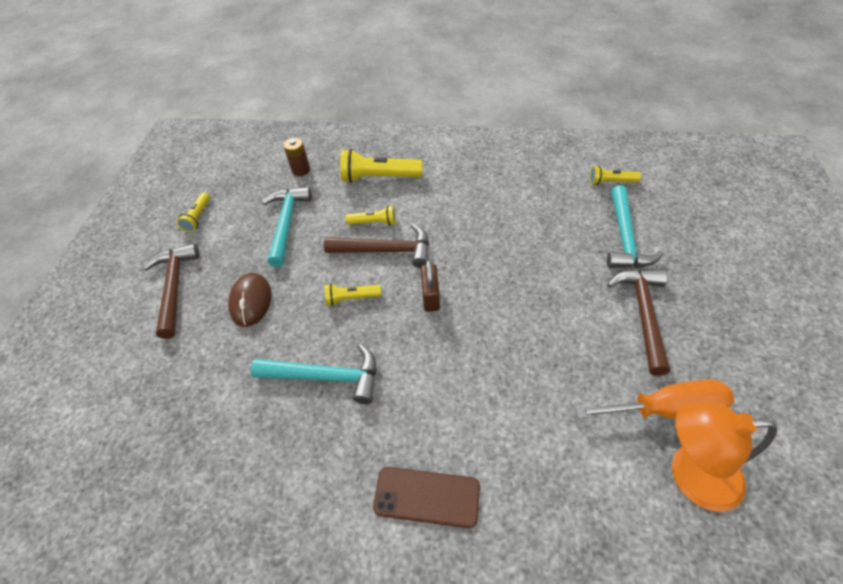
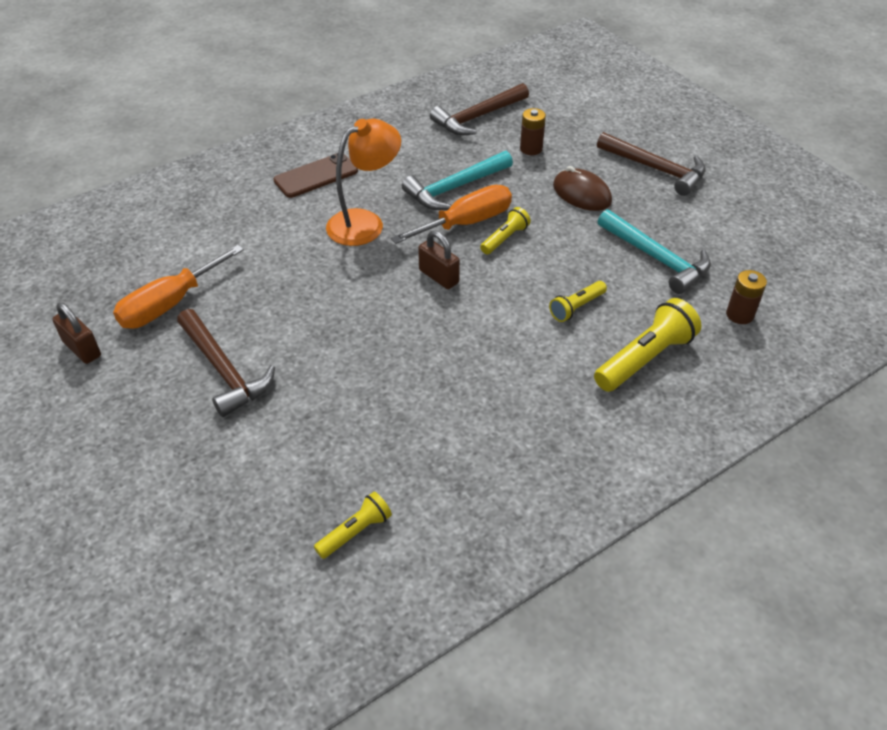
camera: 135 degrees right, 5 degrees down
yellow flashlight [177,192,210,232] -> none
brown hammer [324,224,429,268] -> brown hammer moved to [430,83,529,135]
turquoise hammer [607,185,664,268] -> none
orange lamp [672,403,777,512] -> orange lamp moved to [326,119,401,246]
none -> brown padlock [52,302,101,364]
none -> orange screwdriver [391,185,512,244]
none -> brown battery [520,108,546,155]

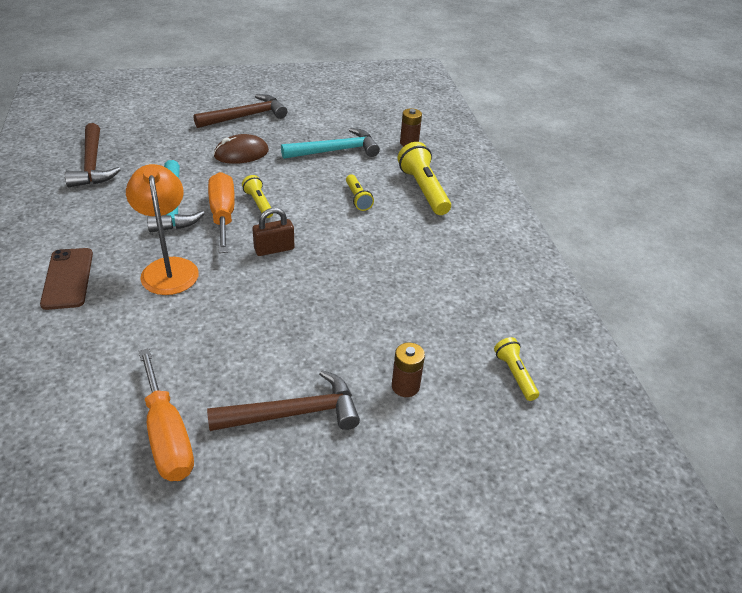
camera: 70 degrees left, 5 degrees down
brown padlock [52,302,101,364] -> none
brown battery [520,108,546,155] -> brown battery moved to [392,343,425,397]

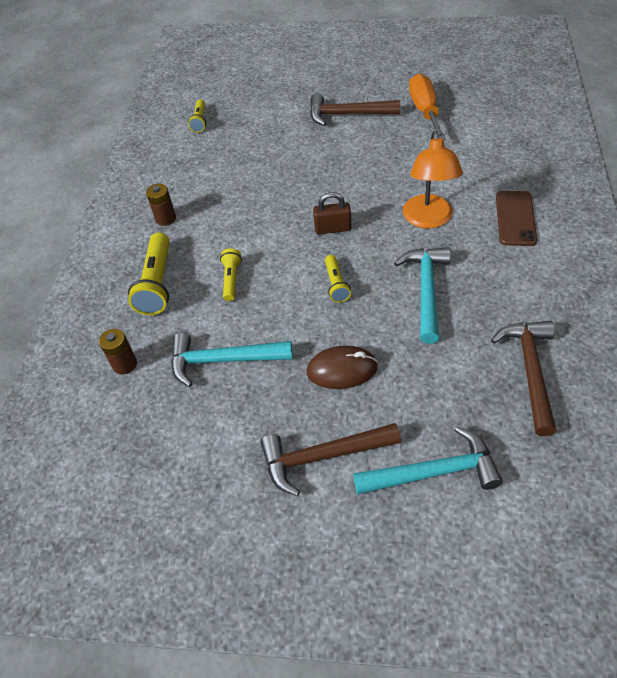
camera: 155 degrees left, 10 degrees up
orange screwdriver [208,172,235,253] -> none
brown battery [392,343,425,397] -> brown battery moved to [146,184,176,226]
none -> turquoise hammer [353,427,503,495]

